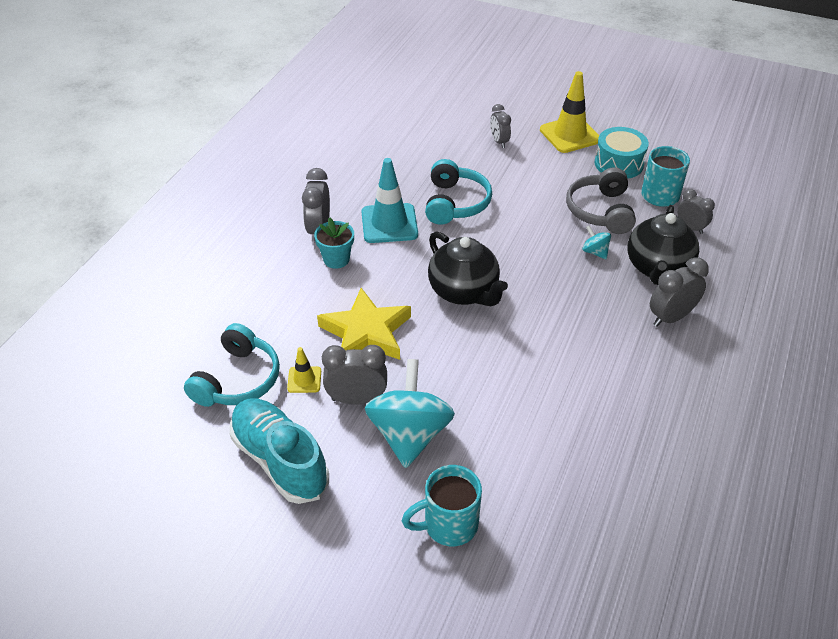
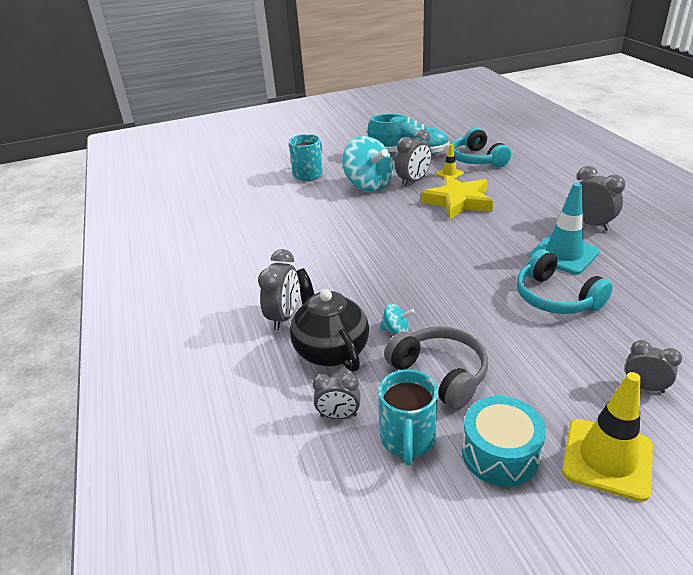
camera: 140 degrees right, 10 degrees down
turquoise flower pot [314,217,354,269] -> none
black teapot [428,231,508,306] -> none

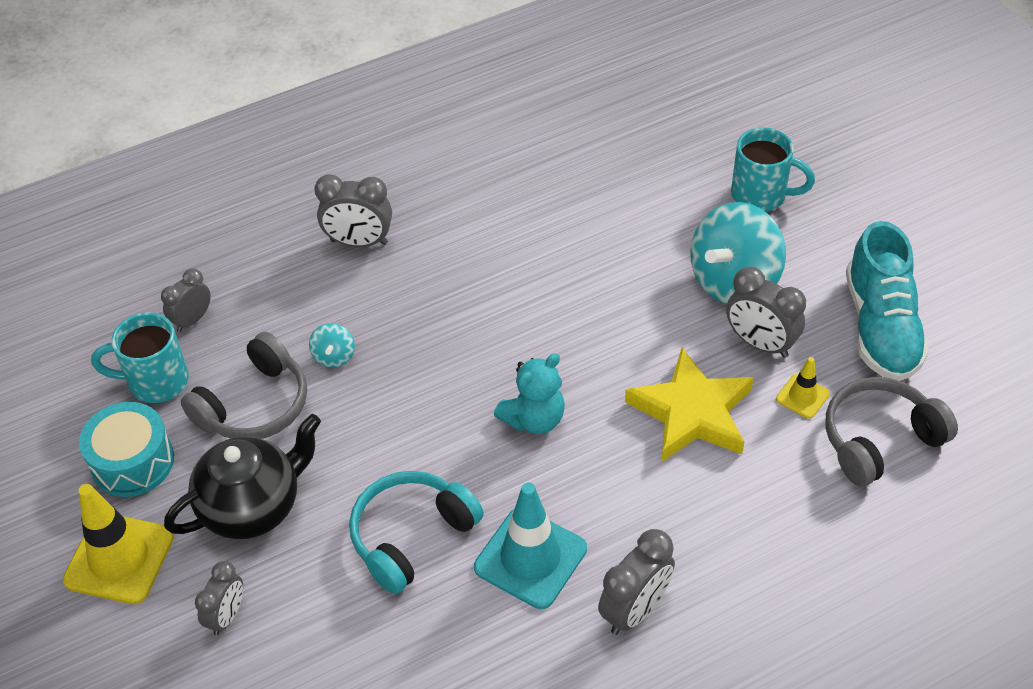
camera: 80 degrees right, 15 degrees up
black teapot [290,268,369,372] -> black teapot moved to [164,414,321,539]
grey clock [312,373,360,419] -> grey clock turned 45 degrees clockwise [161,268,211,332]
turquoise headphones [451,128,511,167] -> grey headphones [826,377,958,486]
none -> turquoise teddy bear [494,353,565,434]

